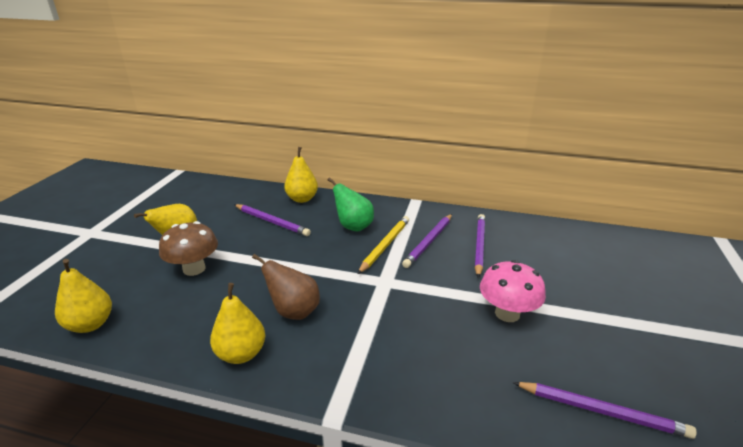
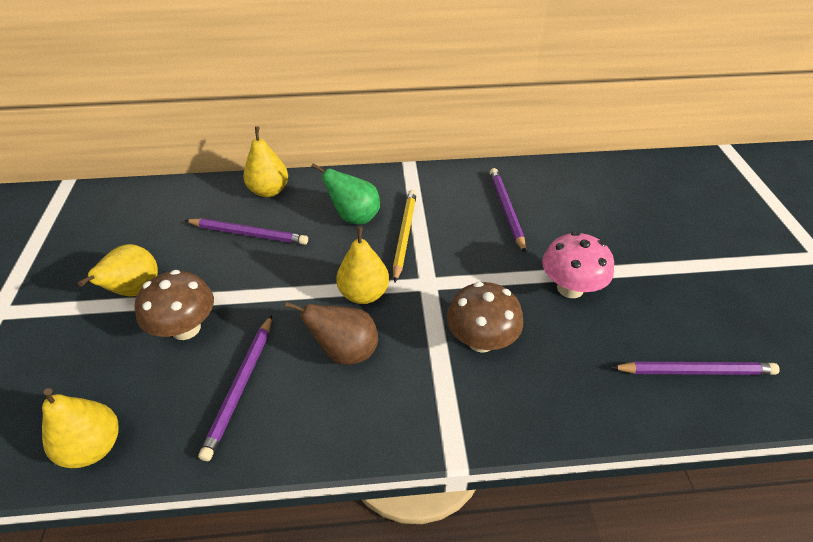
camera: 20 degrees left, 15 degrees up
yellow pear [210,283,265,364] -> yellow pear moved to [336,227,389,304]
purple pencil [402,214,452,268] -> purple pencil moved to [198,315,272,461]
none -> brown mushroom [447,282,523,353]

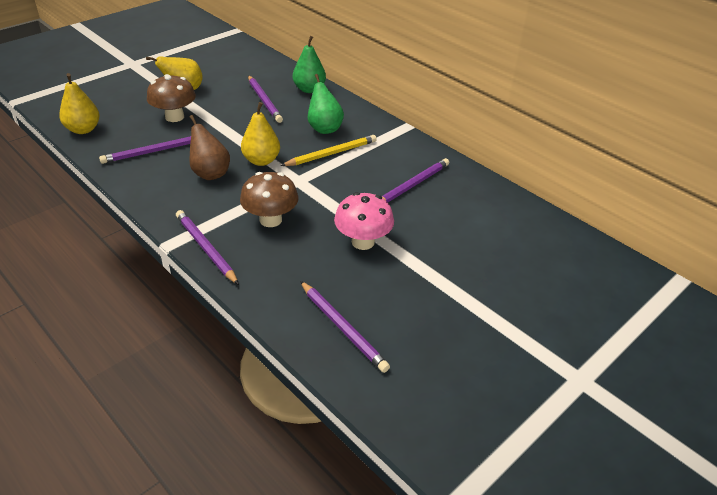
camera: 50 degrees right, 5 degrees down
yellow pear [243,126,288,197] -> green pear [293,36,326,93]
none -> purple pencil [176,210,239,285]

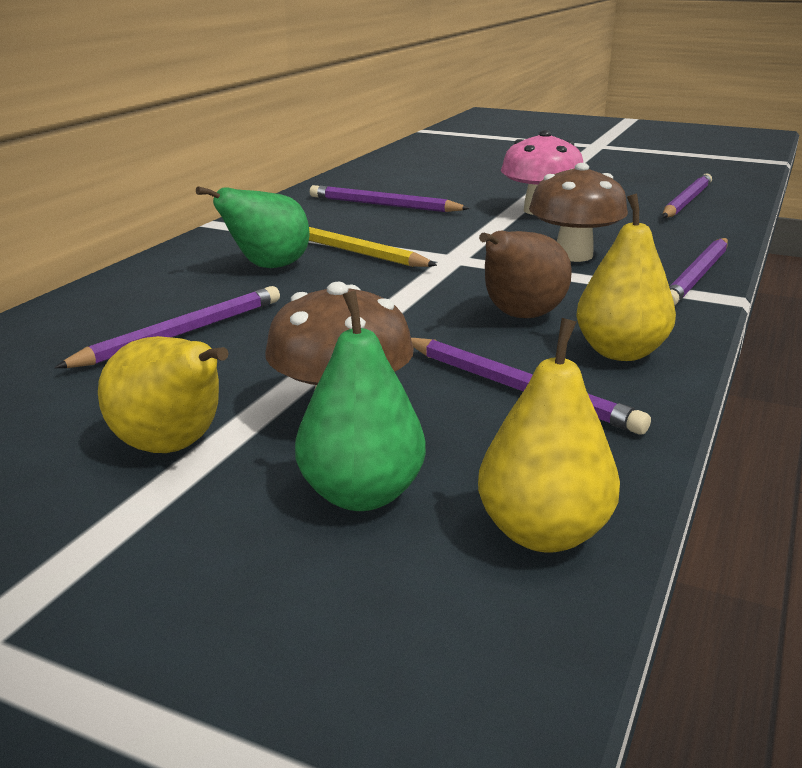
camera: 110 degrees left, 15 degrees down
yellow pear [241,102,280,166] -> yellow pear moved to [576,194,676,361]
green pear [293,36,326,93] -> green pear moved to [295,290,426,511]

